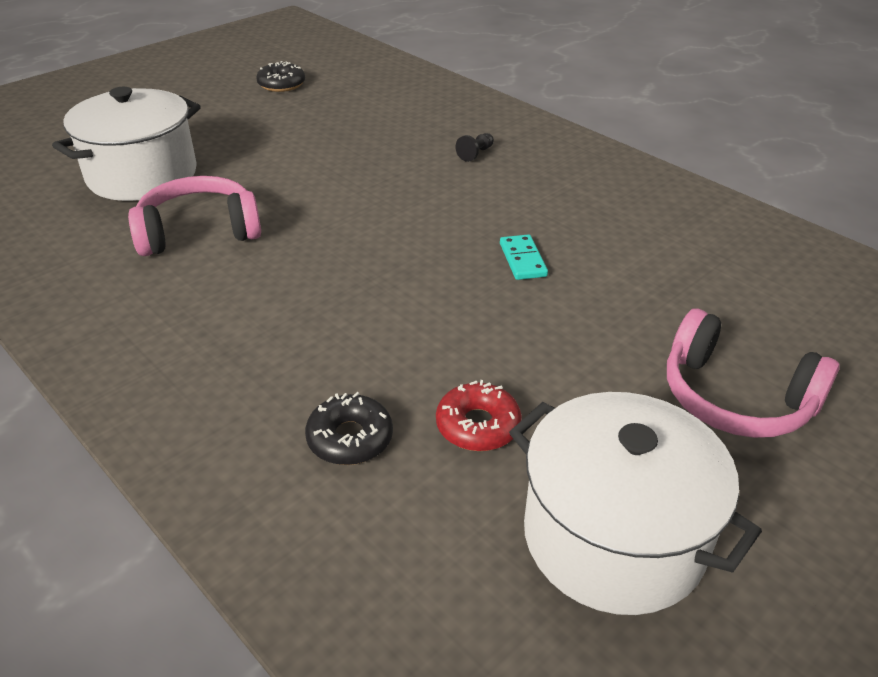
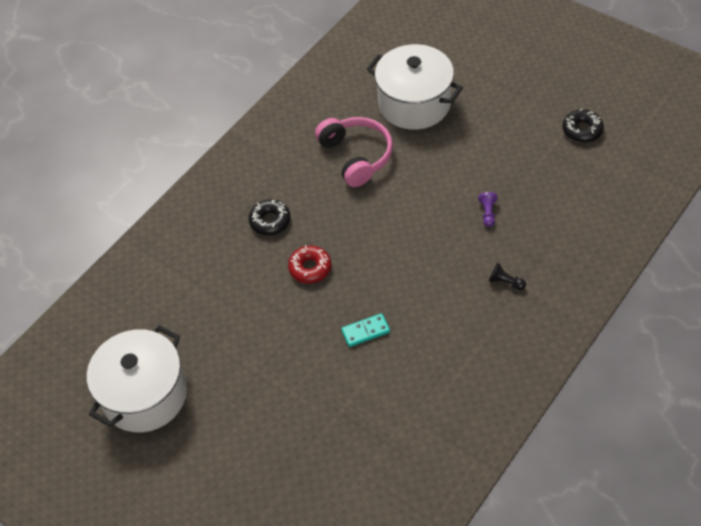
camera: 85 degrees right, 15 degrees up
black donut [305,392,393,465] -> black donut moved to [249,199,291,235]
red donut [436,380,522,451] -> red donut moved to [288,245,331,284]
pink headphones [667,309,839,438] -> none
none -> purple pawn [478,192,498,227]

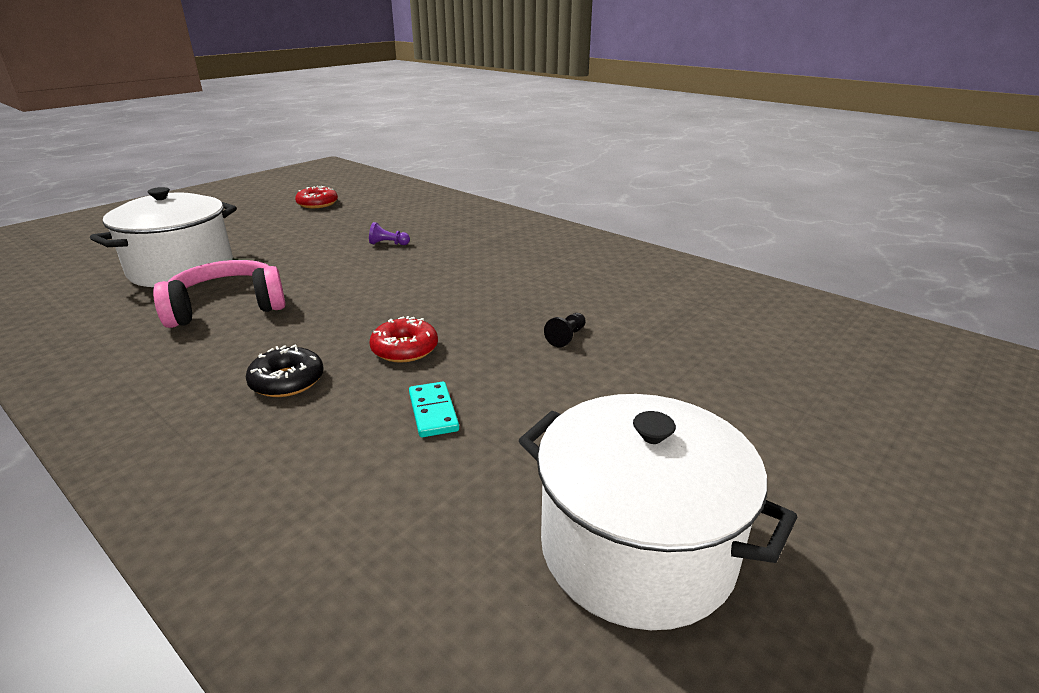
camera: 90 degrees left, 25 degrees down
turquoise domino [341,313,390,347] -> turquoise domino moved to [409,382,459,437]
black pawn [489,263,526,290] -> black pawn moved to [544,313,586,347]
black donut [563,108,604,143] -> red donut [295,186,338,208]

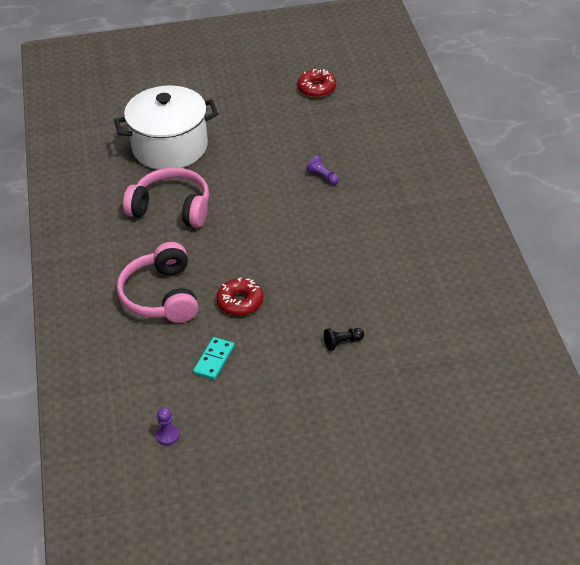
camera: 40 degrees right, 15 degrees up
black donut [246,345,324,397] -> pink headphones [117,242,198,323]
white pot [519,394,797,630] -> none
none -> purple pawn [156,408,180,445]

